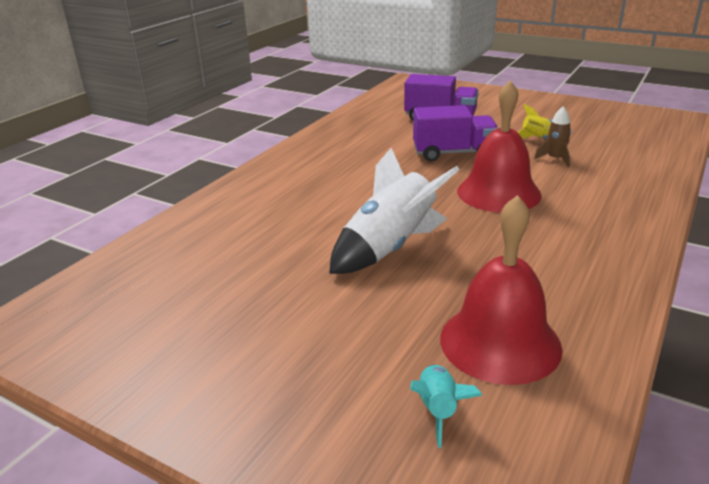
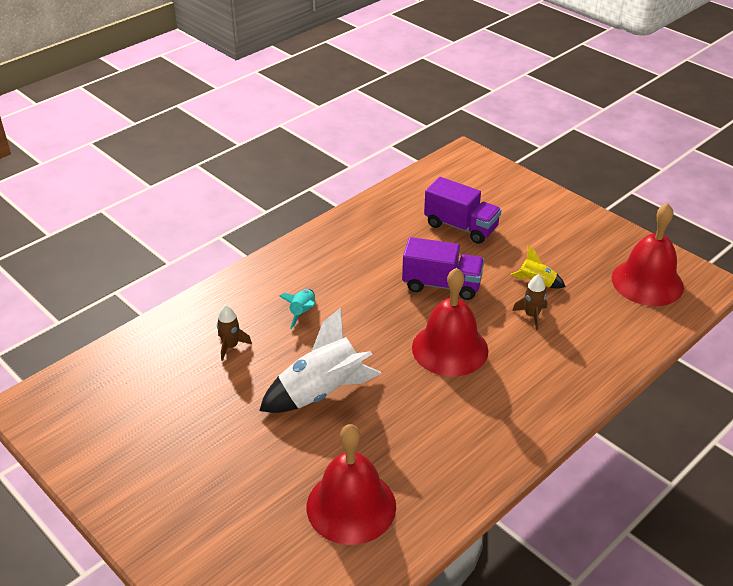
camera: 15 degrees right, 10 degrees up
turquoise rocket [410,365,482,448] -> turquoise rocket moved to [279,289,315,329]
none -> brown rocket [217,305,252,361]
none -> red bell [612,203,684,306]

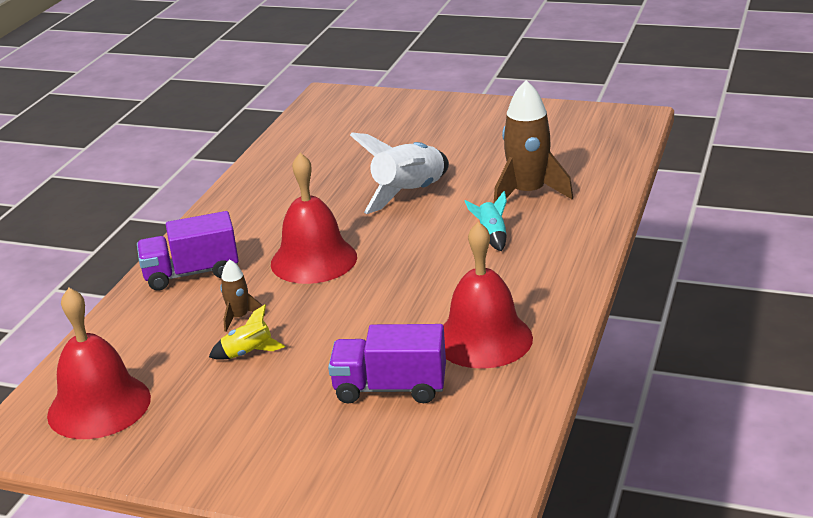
camera: 155 degrees right, 10 degrees down
brown rocket [217,305,252,361] -> brown rocket [494,80,573,203], size x2.05
red bell [307,424,396,545] -> red bell moved to [443,221,533,369]
purple truck [402,237,484,300] -> purple truck moved to [137,211,239,291]

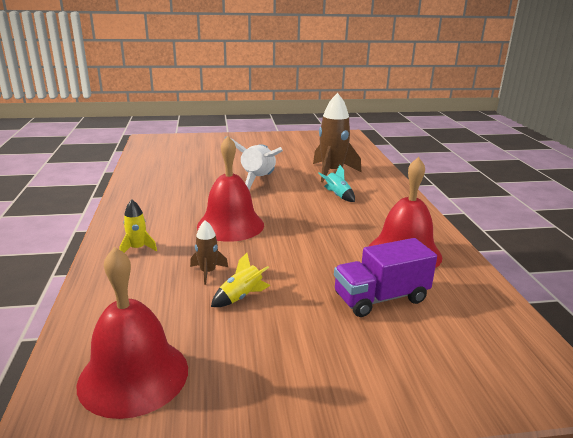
camera: 30 degrees left, 5 degrees down
purple truck [137,211,239,291] -> yellow rocket [120,199,157,253]

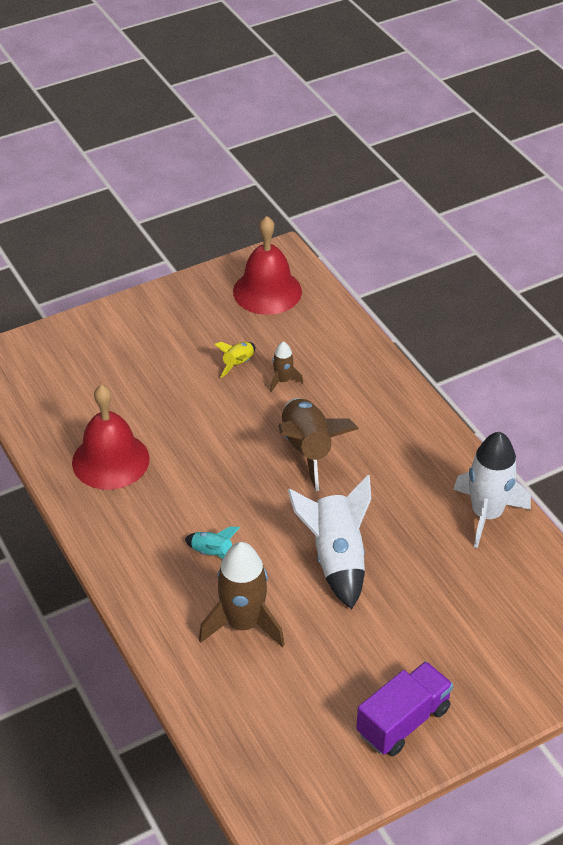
camera: 160 degrees right, 20 degrees up
yellow rocket [120,199,157,253] -> none
red bell [197,136,264,242] -> brown rocket [278,398,359,491]
purple truck [334,238,437,317] -> purple truck moved to [356,661,453,756]
none -> white rocket [453,432,531,548]

